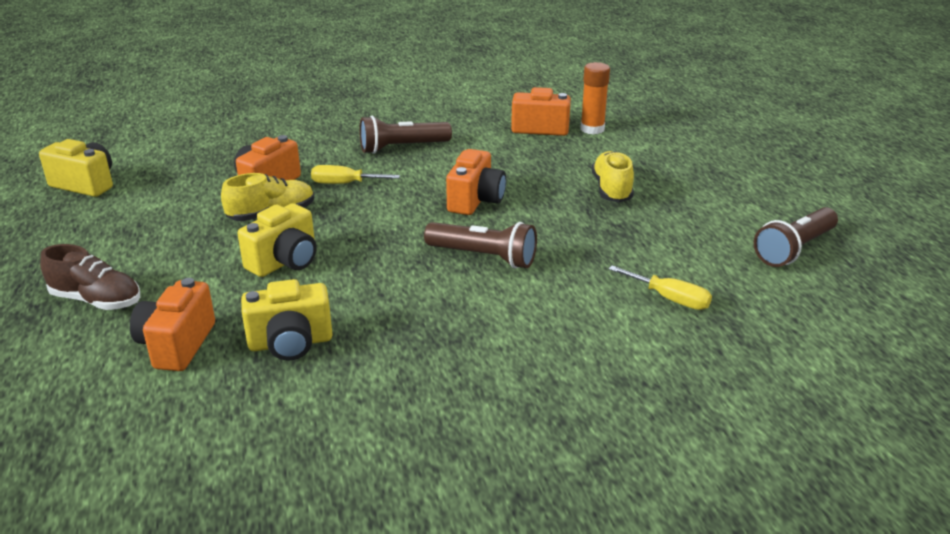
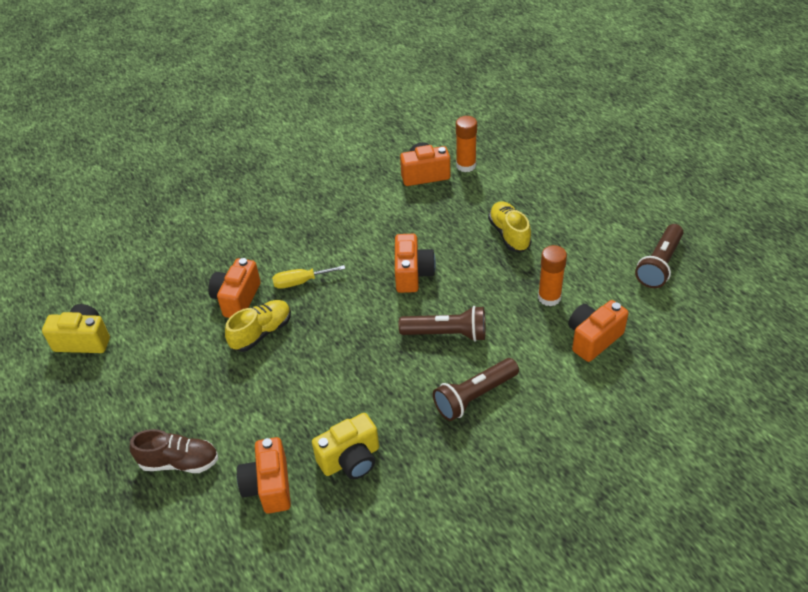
camera: 15 degrees left, 15 degrees up
yellow camera [238,203,317,277] -> none
brown flashlight [359,116,452,154] -> brown flashlight moved to [433,358,519,421]
yellow screwdriver [609,265,712,310] -> orange camera [568,300,629,362]
none -> orange glue stick [538,245,567,307]

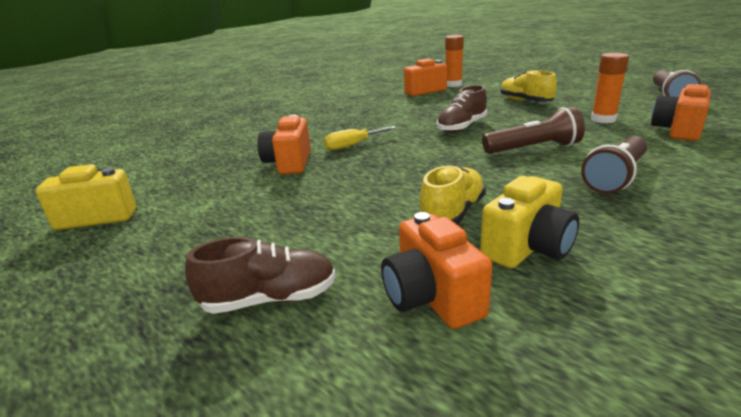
camera: 15 degrees left, 20 degrees down
yellow shoe [225,300,291,352] -> yellow shoe moved to [418,165,486,225]
orange camera [395,234,436,293] -> brown shoe [437,85,487,133]

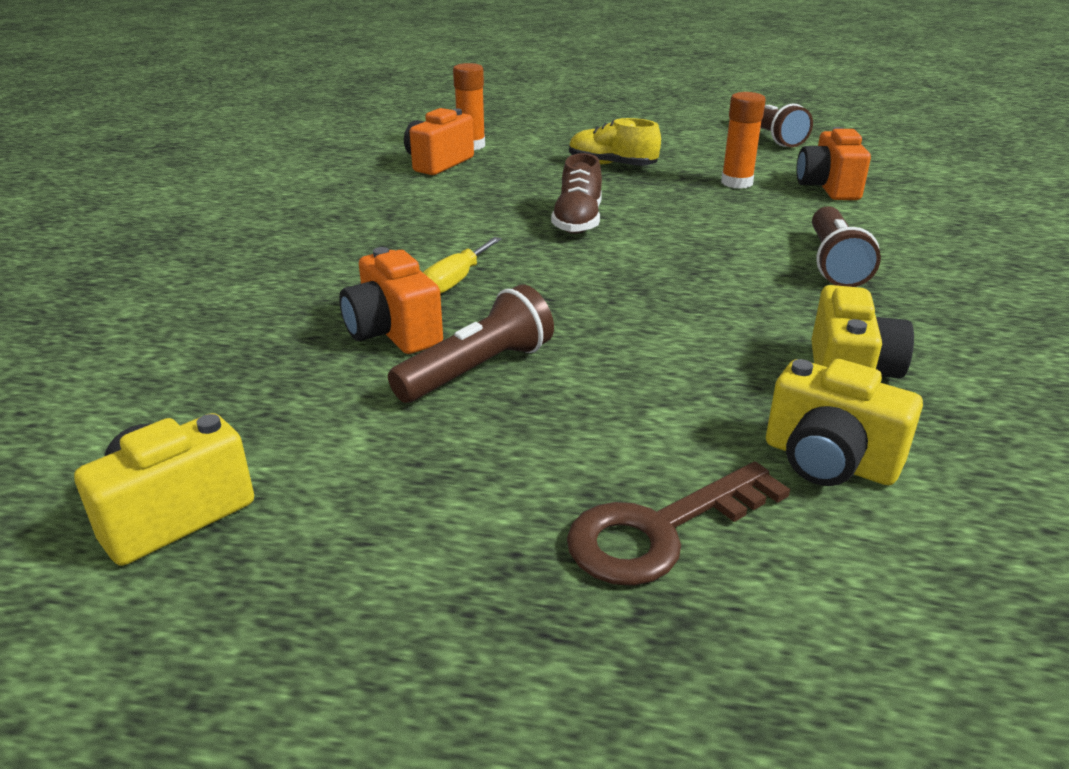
camera: 35 degrees left, 5 degrees up
brown shoe [185,237,336,314] -> brown key [567,462,790,586]
orange camera [381,212,492,329] -> yellow camera [766,359,923,486]
yellow shoe [418,165,486,225] -> none
brown flashlight [482,107,585,154] -> brown flashlight moved to [388,284,554,403]

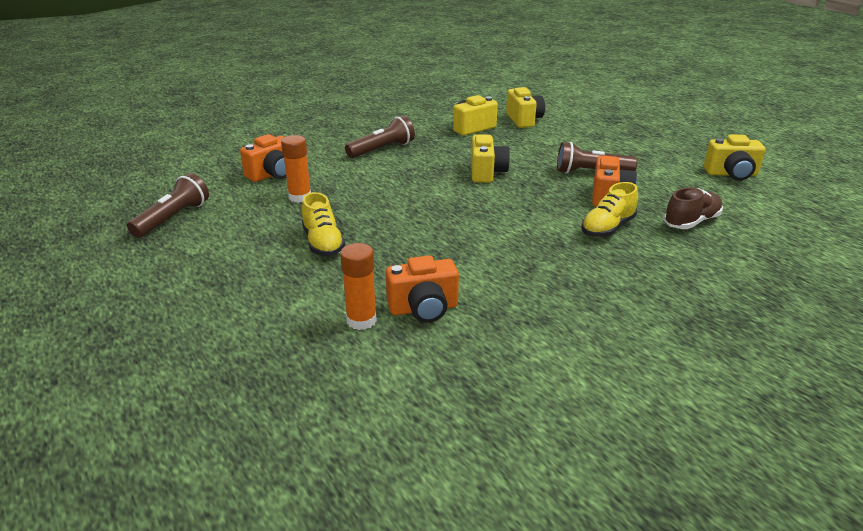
camera: 135 degrees left, 0 degrees up
yellow screwdriver [423,237,501,294] -> none
brown shoe [551,153,602,234] -> brown shoe moved to [664,187,723,229]
brown key [567,462,790,586] -> none
none -> yellow camera [471,135,510,183]
none -> yellow shoe [581,182,638,237]

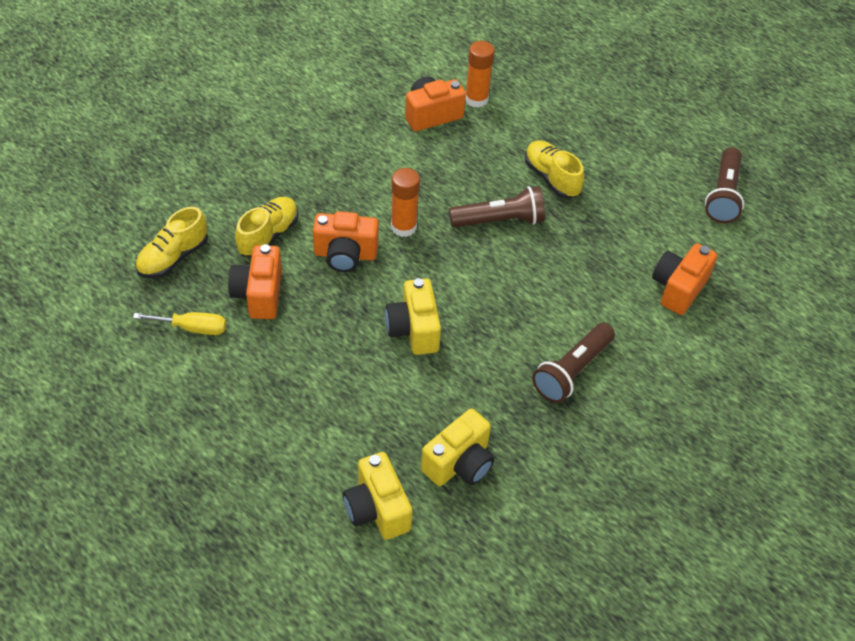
camera: 165 degrees right, 20 degrees up
orange glue stick [281,135,311,203] -> orange glue stick moved to [391,168,420,237]
brown flashlight [557,142,637,174] -> brown flashlight moved to [449,186,545,227]
brown shoe [664,187,723,229] -> yellow shoe [135,207,208,278]
yellow camera [704,135,765,181] -> none
none -> yellow screwdriver [133,312,226,335]
none -> orange camera [313,211,379,272]

